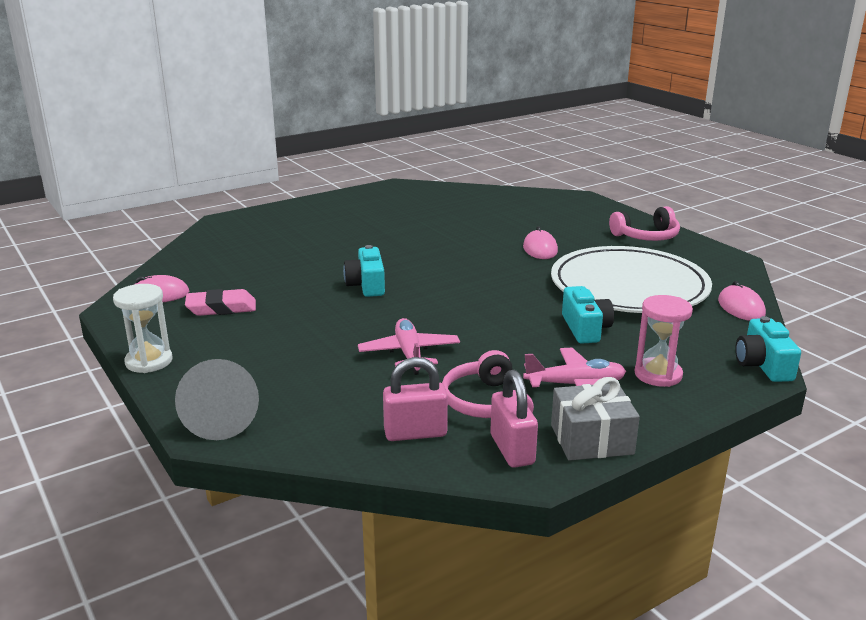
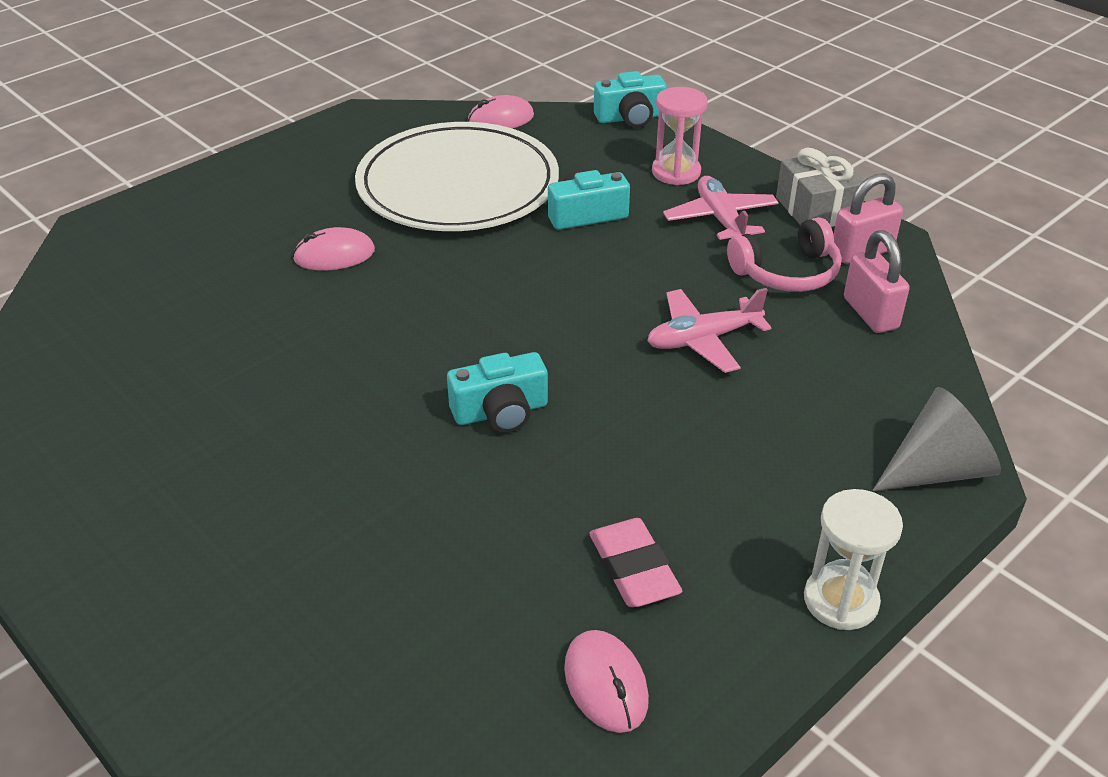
camera: 100 degrees left, 15 degrees up
pink headphones [609,206,680,241] -> none

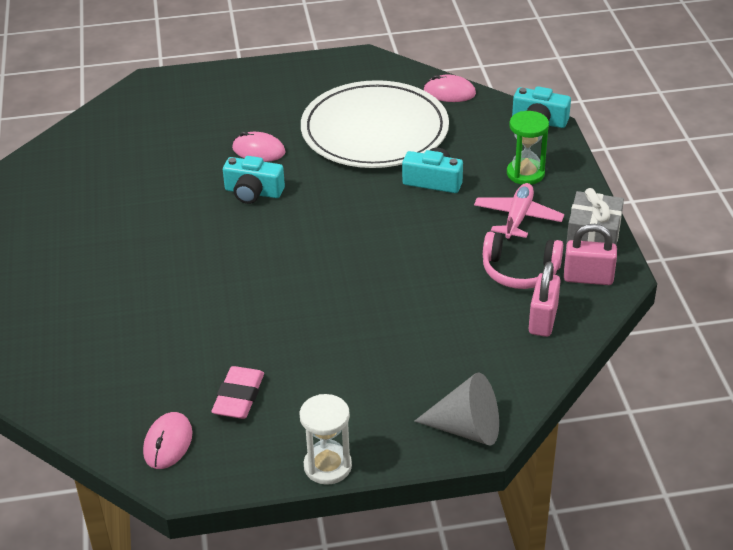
camera: 35 degrees right, 0 degrees up
turquoise camera [447,352,548,433] -> turquoise camera moved to [223,156,285,204]
pink plane [647,288,771,373] -> none
pink hourglass [652,87,708,185] -> green hourglass [507,111,549,185]

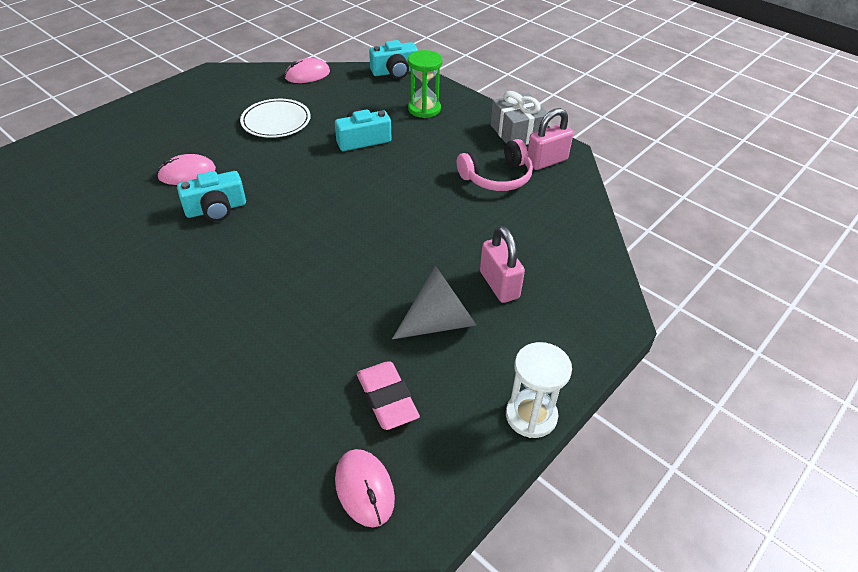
camera: 40 degrees left, 5 degrees up
white plate [301,80,449,168] -> white plate [240,99,311,138], size x0.50
grey cone [414,372,499,446] -> grey cone moved to [392,265,476,339]
pink plane [474,183,564,241] -> none
pink padlock [529,261,561,337] -> pink padlock moved to [480,226,525,303]

